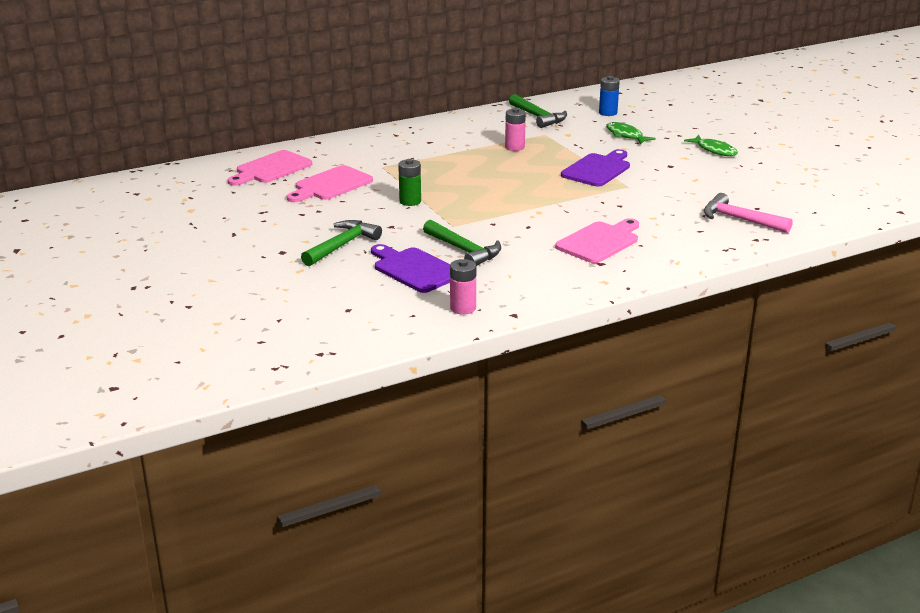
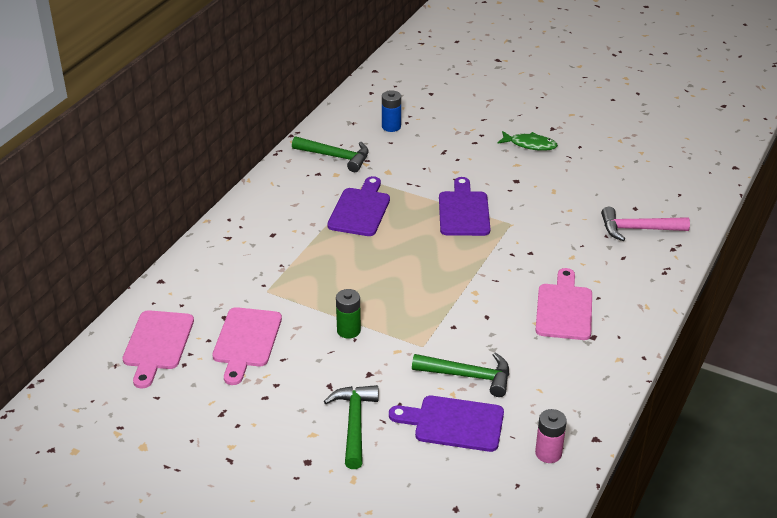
camera: 35 degrees left, 10 degrees up
pink battery [505,108,526,151] -> purple cutting board [327,176,390,236]
green fish [606,122,656,144] -> none

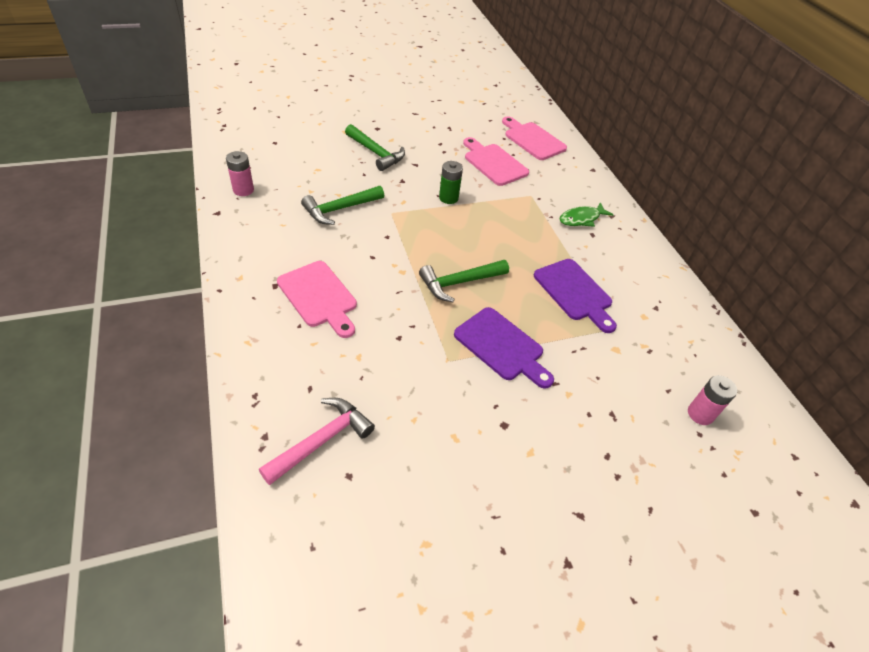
camera: 130 degrees right, 10 degrees up
green hammer [292,136,369,172] -> green hammer moved to [419,260,509,302]
blue battery [382,90,401,132] -> pink battery [688,375,737,425]
purple cutting board [389,396,504,452] -> none
green fish [497,131,558,151] -> green fish moved to [560,202,613,227]

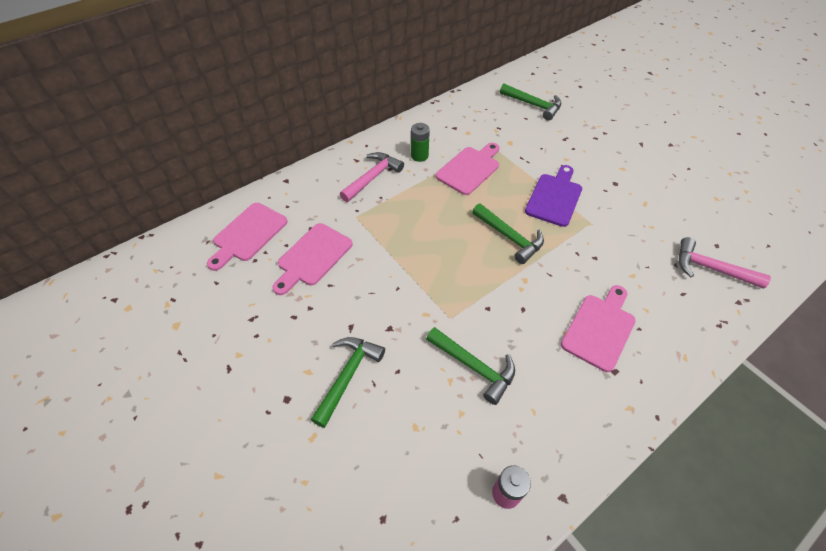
camera: 105 degrees left, 5 degrees up
green battery [439,161,463,204] -> green battery moved to [411,123,430,162]
purple cutting board [534,259,617,333] -> pink cutting board [436,143,499,195]
green fish [560,202,613,227] -> pink hammer [340,152,404,202]
pink battery [688,375,737,425] -> green hammer [500,84,561,121]

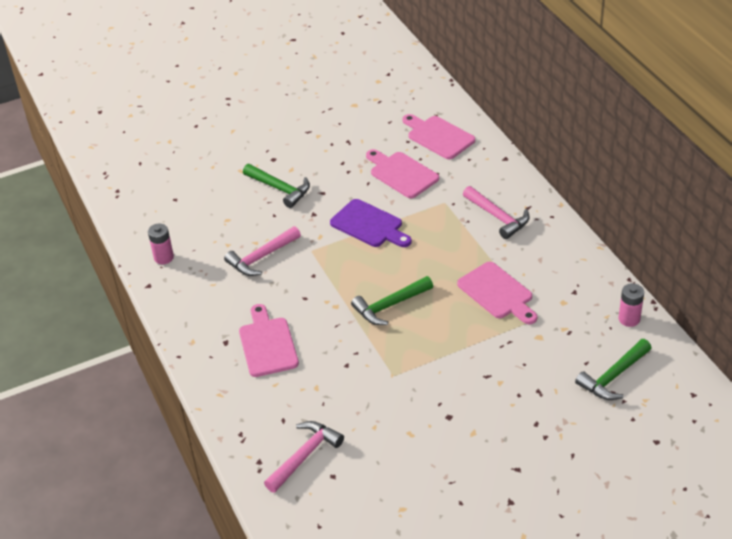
camera: 105 degrees right, 10 degrees down
green battery [411,123,430,162] -> none
green hammer [426,327,515,405] -> pink hammer [224,226,301,276]
purple cutting board [525,165,582,227] -> purple cutting board moved to [330,199,412,247]
pink cutting board [561,285,636,372] -> pink cutting board turned 150 degrees counterclockwise [239,304,299,377]
none -> pink battery [618,283,644,327]

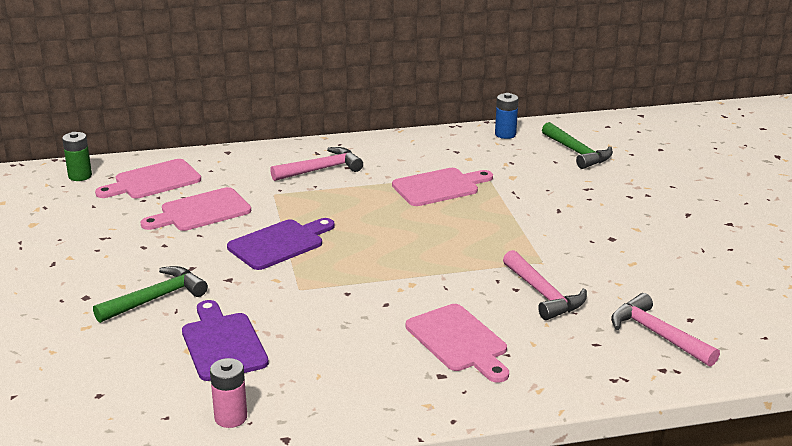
camera: 80 degrees left, 15 degrees down
pink hammer [224,226,301,276] -> pink hammer moved to [503,250,587,320]
pink cutting board [239,304,299,377] -> pink cutting board turned 120 degrees counterclockwise [406,304,509,383]
green hammer [351,276,433,325] -> none
pink battery [618,283,644,327] -> blue battery [495,93,519,139]
none -> green battery [62,132,92,181]
none -> purple cutting board [182,300,269,381]

